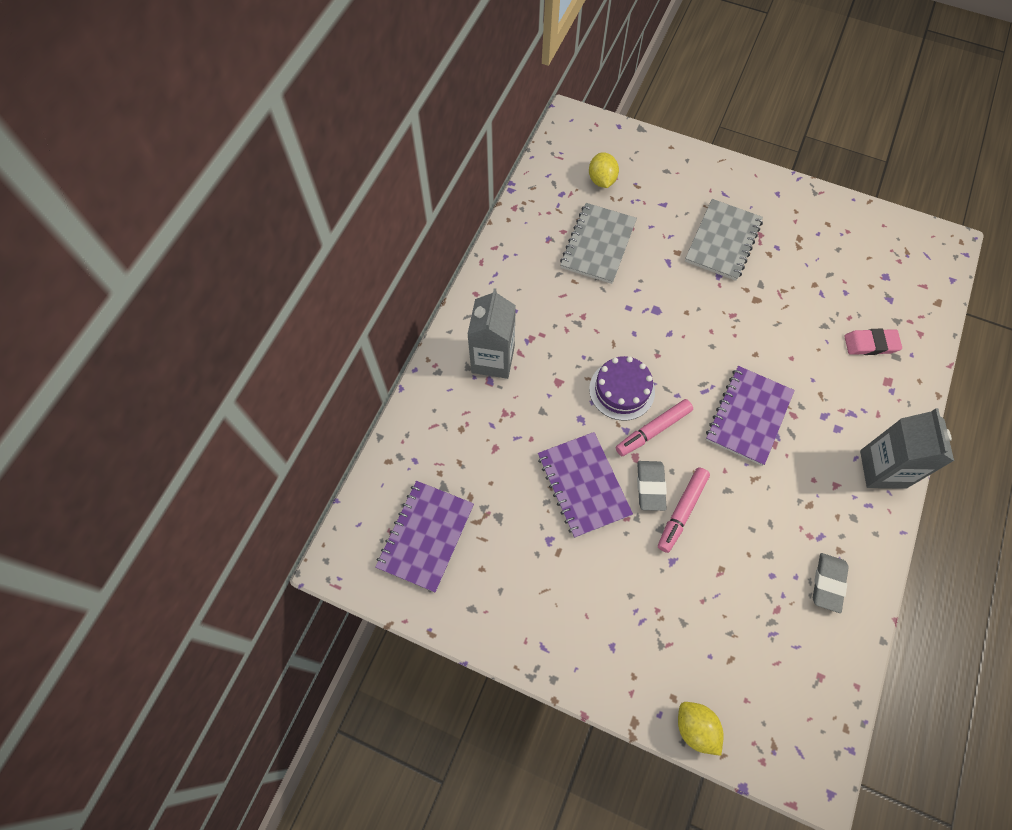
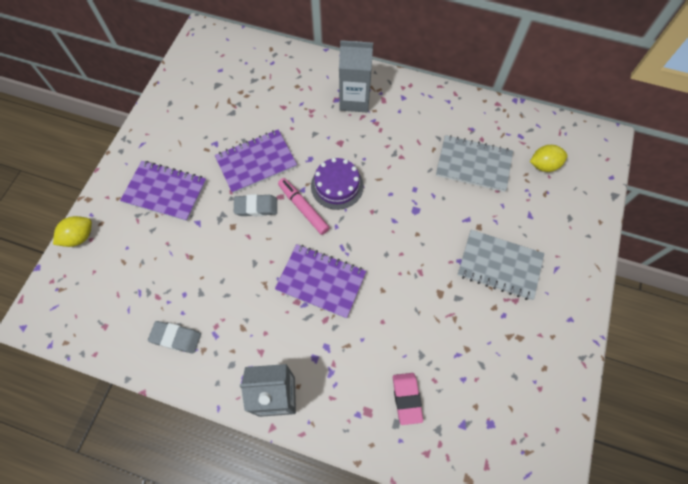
camera: 85 degrees right, 0 degrees up
purple notebook [375,481,474,593] -> purple notebook moved to [120,161,207,221]
pink marker [658,468,710,553] -> none

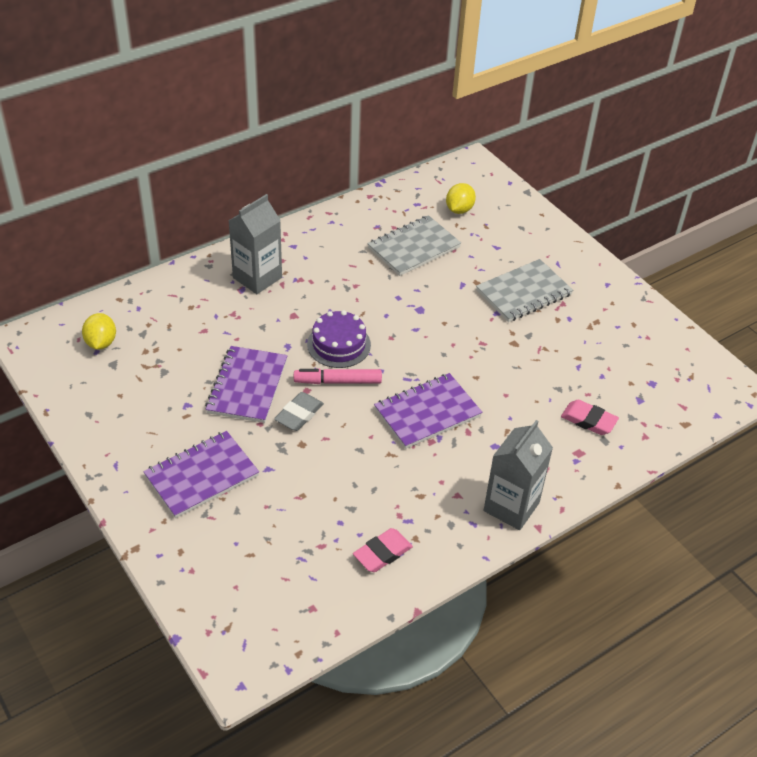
camera: 55 degrees left, 20 degrees down
yellow lemon [53,216,92,247] -> yellow lemon moved to [82,313,116,350]
grey eraser [148,321,201,353] -> pink eraser [353,528,413,572]

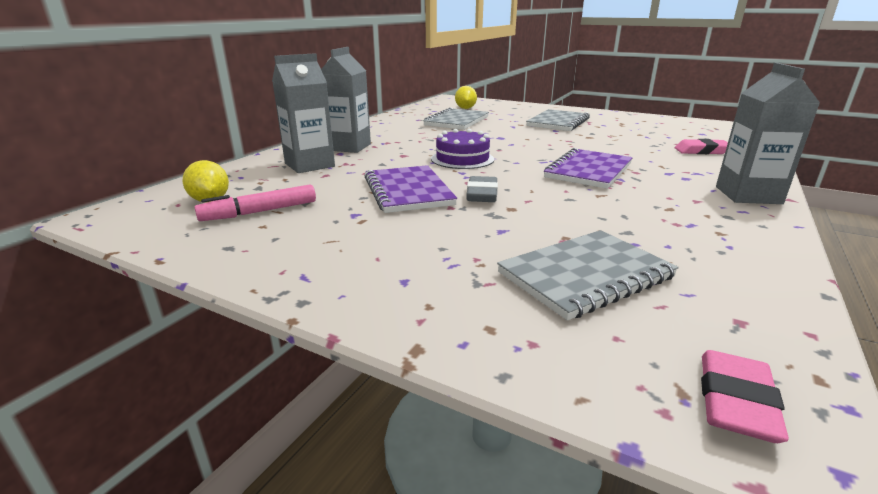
camera: 25 degrees left, 20 degrees down
purple notebook [143,431,259,518] -> none
pink marker [294,368,382,384] -> pink marker moved to [194,185,316,221]
pink eraser [353,528,413,572] -> pink eraser moved to [701,350,789,443]
none -> grey carton [272,53,335,173]
none -> grey notebook [497,230,679,320]

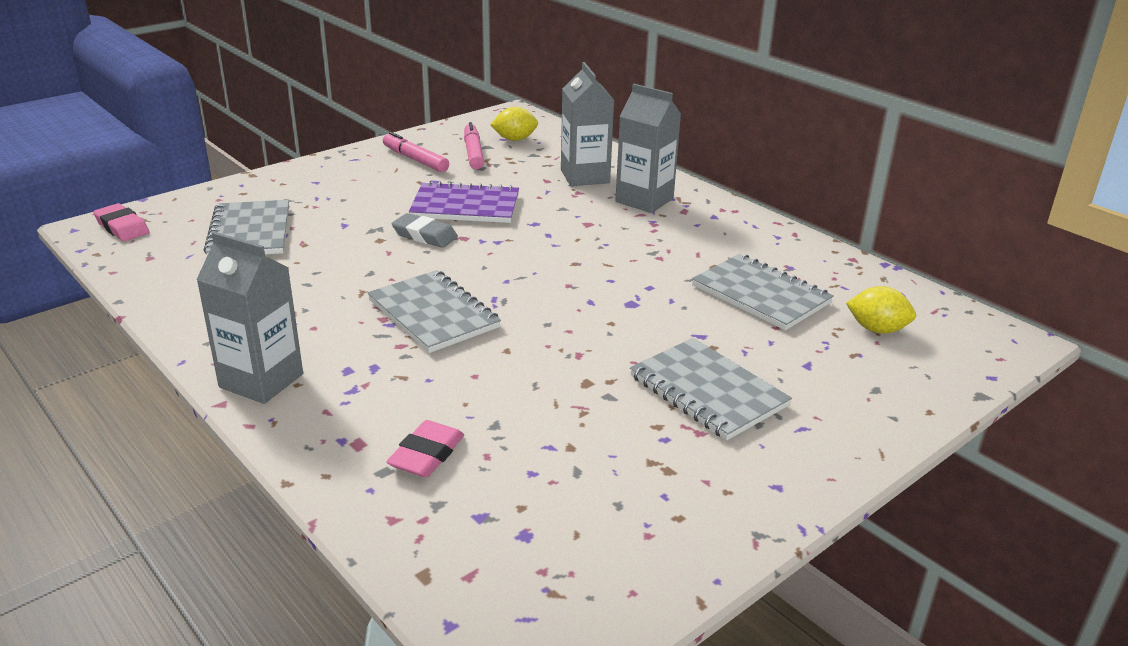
camera: 110 degrees right, 5 degrees up
purple cake [431,129,494,169] -> none
purple notebook [544,148,633,189] -> grey notebook [367,270,501,353]
none -> pink marker [383,132,449,172]

